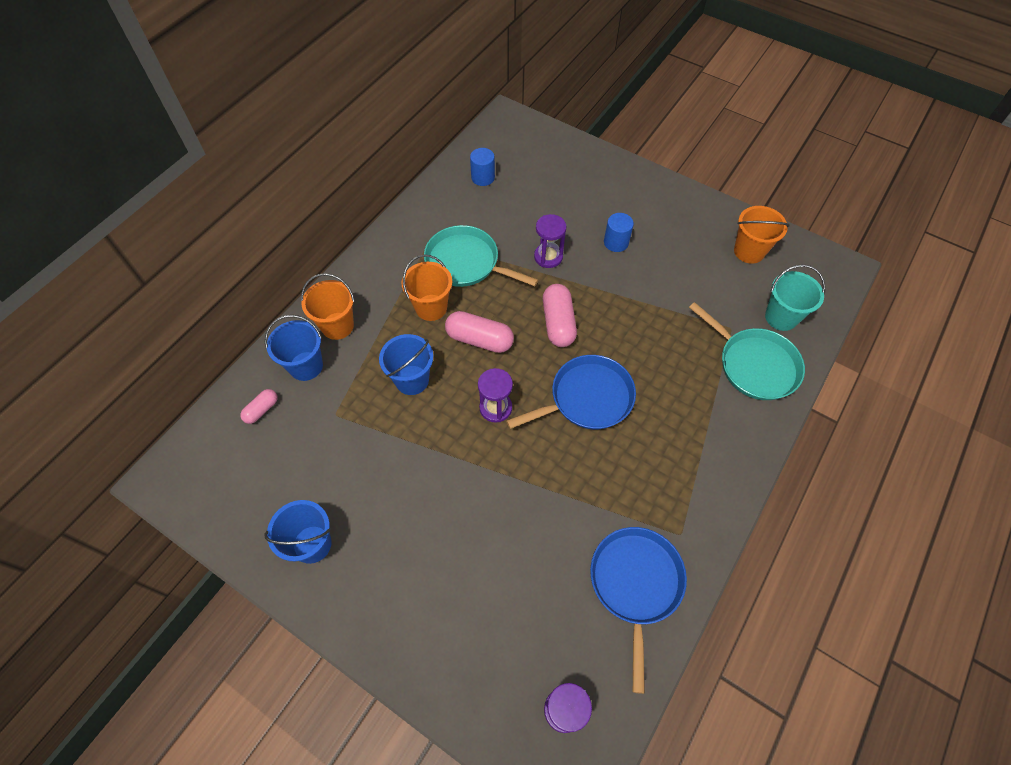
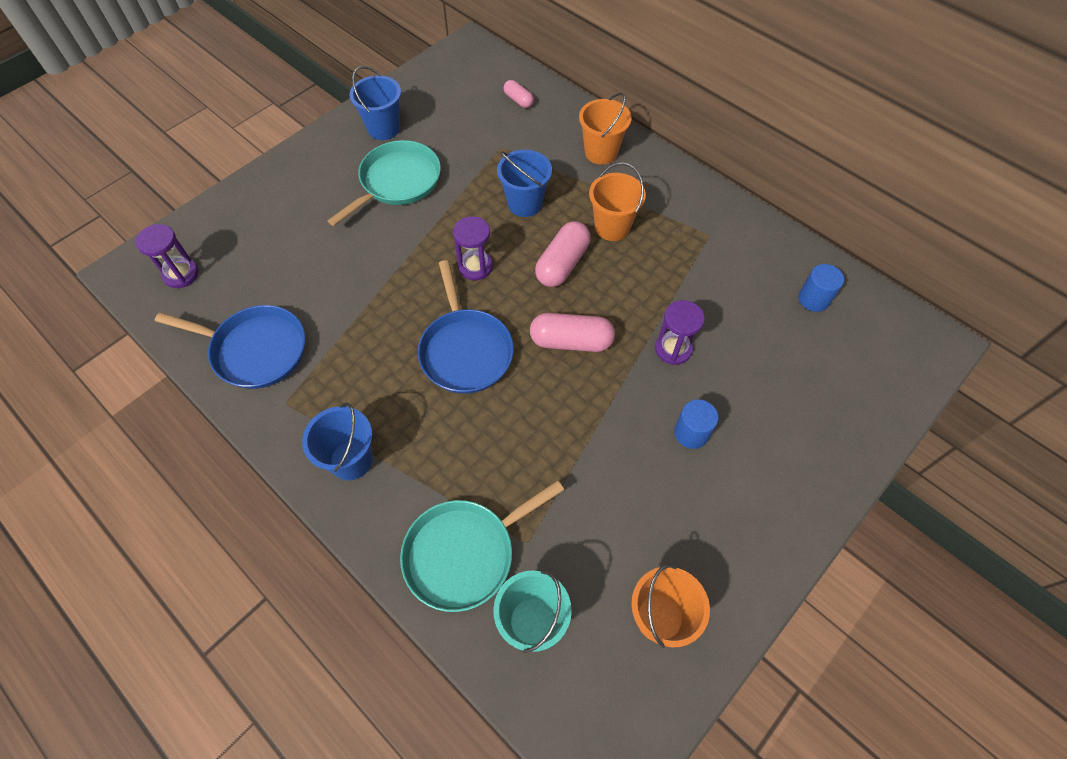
camera: 100 degrees right, 0 degrees up
blue bucket [265,315,323,381] -> blue bucket moved to [302,403,373,480]
turquoise pan [424,225,538,287] -> turquoise pan moved to [328,140,441,226]

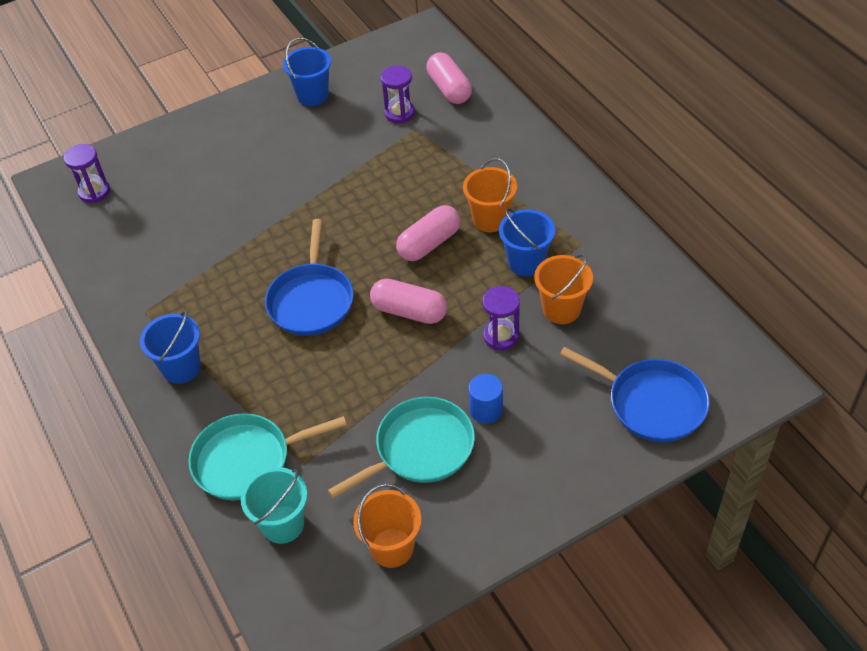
camera: 20 degrees right, 10 degrees down
blue pan [155,305,305,389] -> blue pan moved to [560,347,709,442]
turquoise pan [328,140,441,226] -> turquoise pan moved to [328,397,475,499]
purple hourglass [453,216,493,280] -> purple hourglass moved to [381,66,415,123]
blue bucket [497,150,552,217] -> blue bucket moved to [499,208,555,277]
pink capsule [504,80,534,108] -> pink capsule [426,52,472,104], size x1.79
orange bucket [579,92,631,165] -> orange bucket moved to [534,254,593,324]
blue cylinder [799,264,844,312] -> none

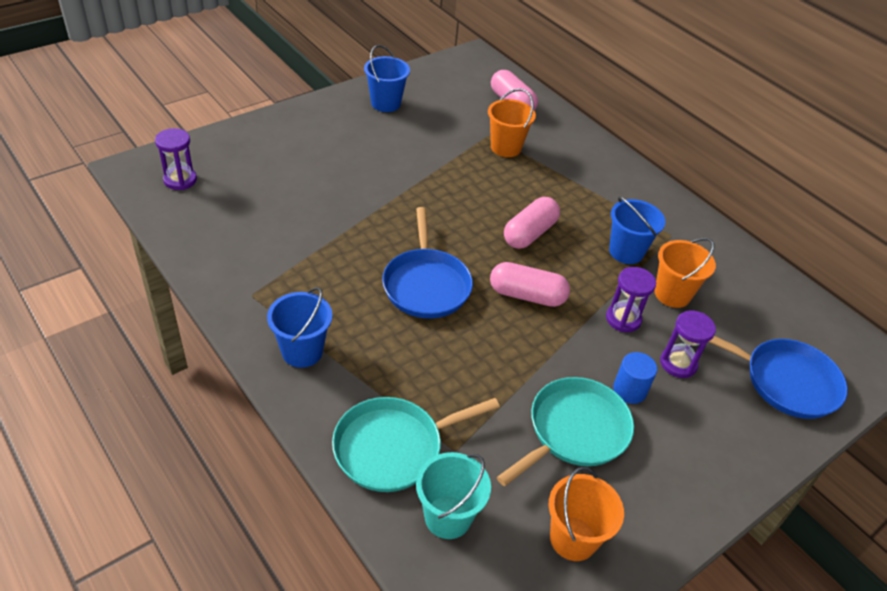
camera: 15 degrees left, 5 degrees down
purple hourglass [381,66,415,123] -> purple hourglass moved to [660,310,716,378]
orange bucket [463,158,517,232] -> orange bucket moved to [488,88,536,157]

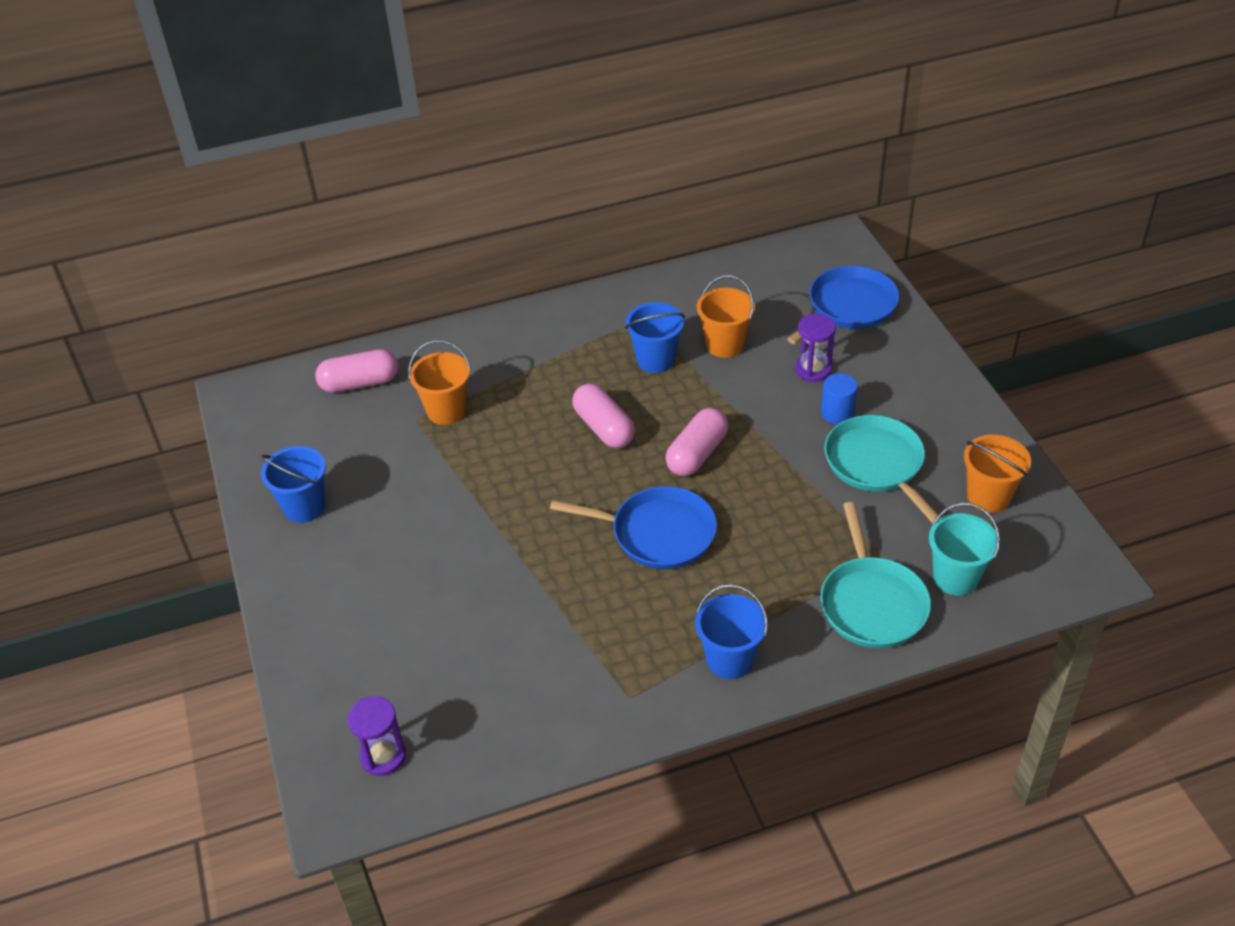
camera: 65 degrees left, 0 degrees up
purple hourglass [606,267,656,332] -> none

